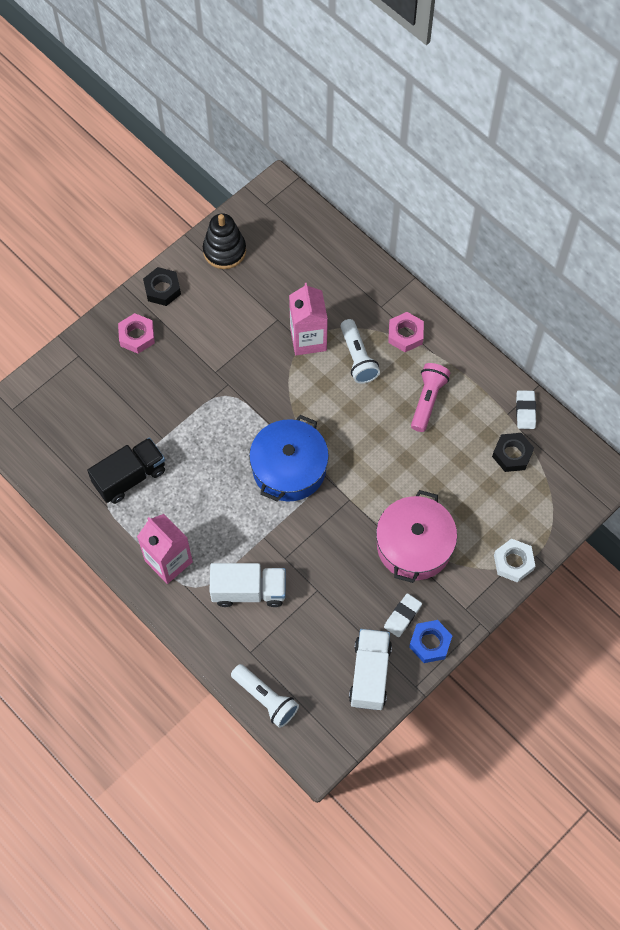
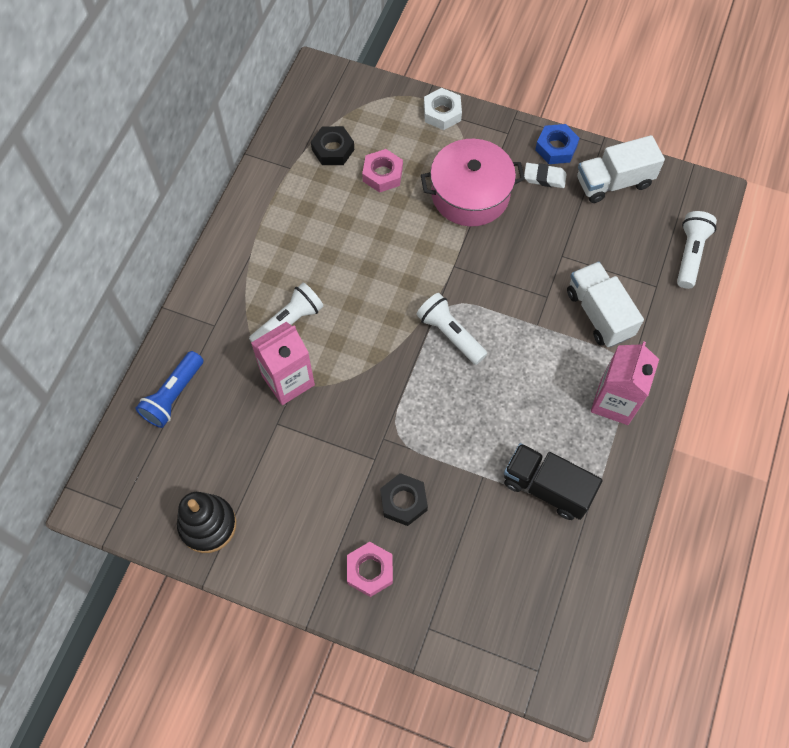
camera: 115 degrees left, 0 degrees up
black nut [143,267,181,306] -> black nut moved to [380,473,428,526]
blue pot [249,415,329,502] -> white flashlight [416,293,487,365]
pink nut [388,312,424,352] -> pink nut moved to [362,149,403,193]
pink flashlight [411,363,450,432] -> none
white eraser [516,390,536,429] -> none
none -> blue flashlight [135,351,203,428]

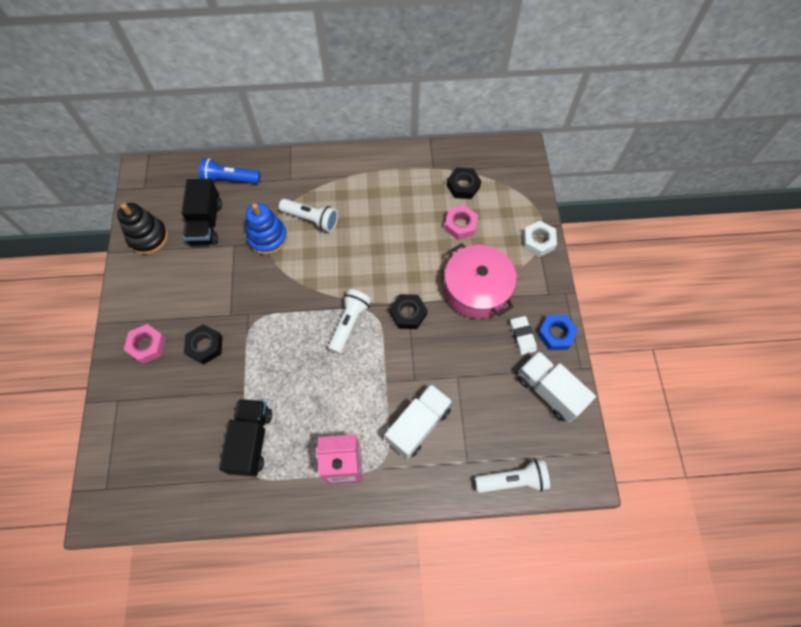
camera: 65 degrees right, 0 degrees up
pink carton [251,322,315,405] -> blue stacking toy [246,203,288,255]
none -> black truck [181,179,222,245]
none -> black nut [390,294,427,329]

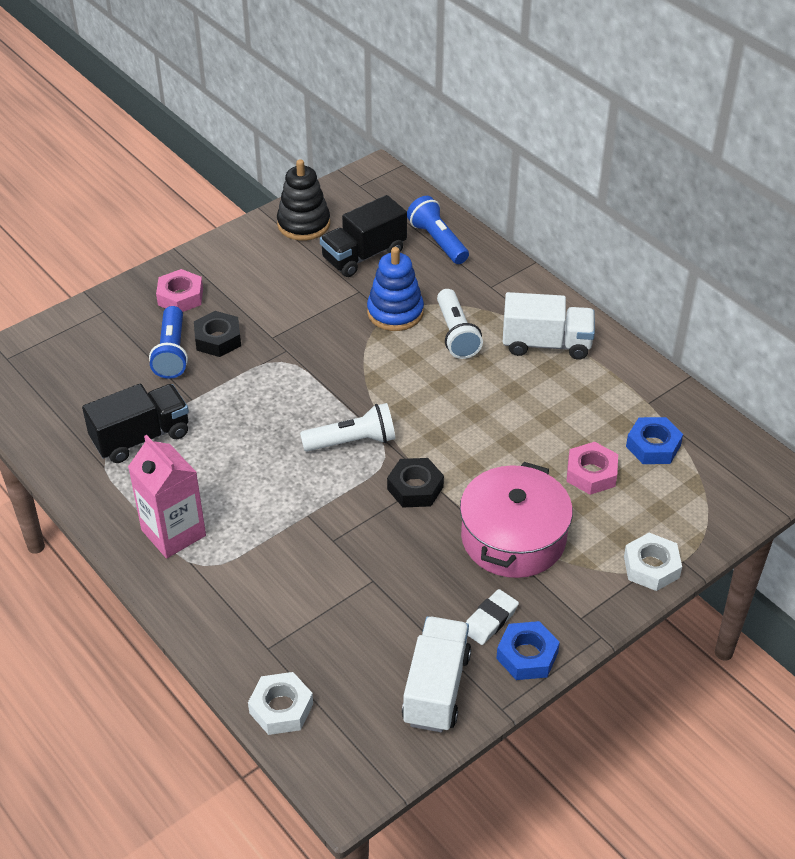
camera: 55 degrees right, 20 degrees down
white truck [385,384,453,459] -> white truck moved to [503,292,595,360]
black nut [447,167,481,199] -> blue nut [626,417,683,464]
white flashlight [475,459,550,493] -> white nut [248,672,313,735]
none -> blue flashlight [149,306,188,379]

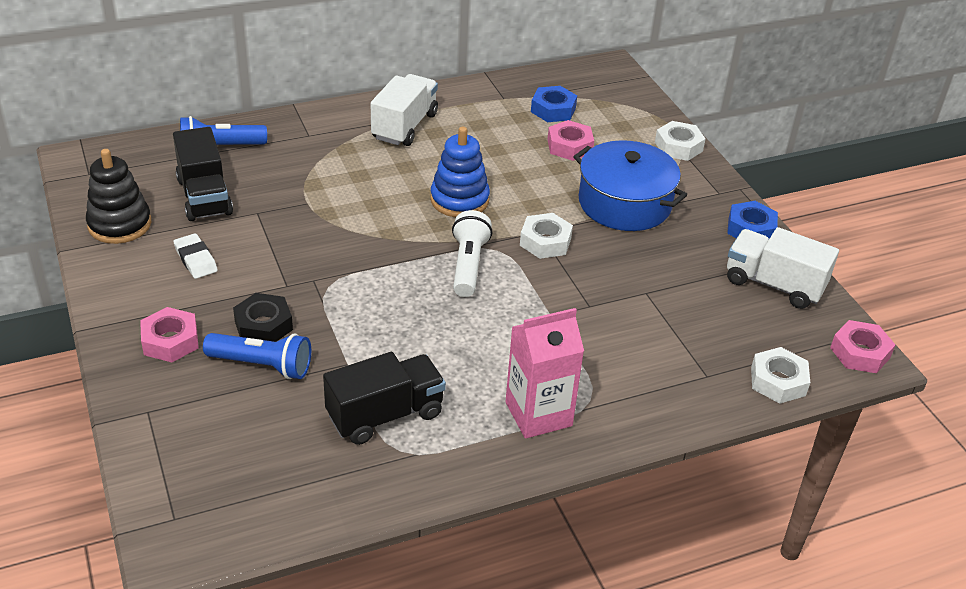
camera: 75 degrees left, 5 degrees down
black truck [82,384,189,463] -> black truck turned 75 degrees clockwise [323,352,446,445]
blue stacking toy [367,247,424,331] -> blue stacking toy moved to [430,127,490,217]
black nut [387,458,444,507] -> white nut [520,213,573,259]
white flashlight [437,289,483,359] -> none
pink pot [460,462,573,578] -> blue pot [573,140,687,231]
white eraser [466,589,519,645] -> white eraser moved to [174,233,218,279]
none -> pink nut [830,320,895,373]

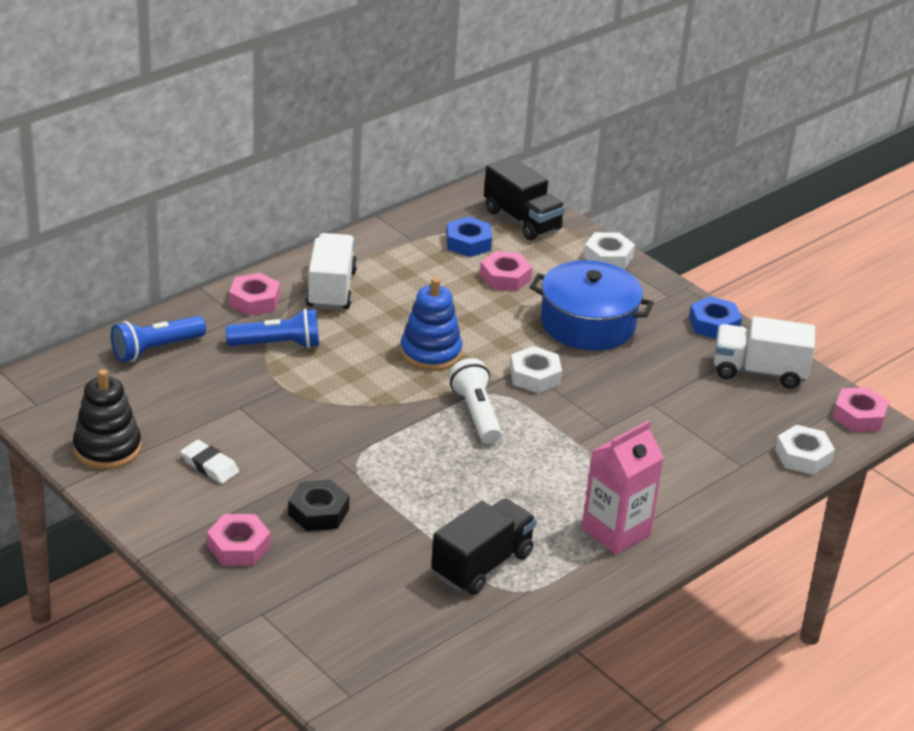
camera: 20 degrees left, 5 degrees down
black truck [173,127,233,221] -> black truck moved to [484,156,565,240]
blue flashlight [203,333,311,379] -> blue flashlight moved to [226,308,319,349]
none -> pink nut [229,273,280,316]

